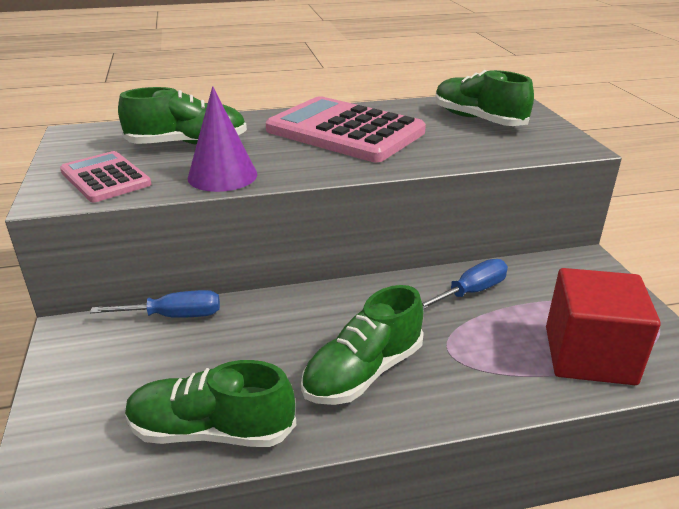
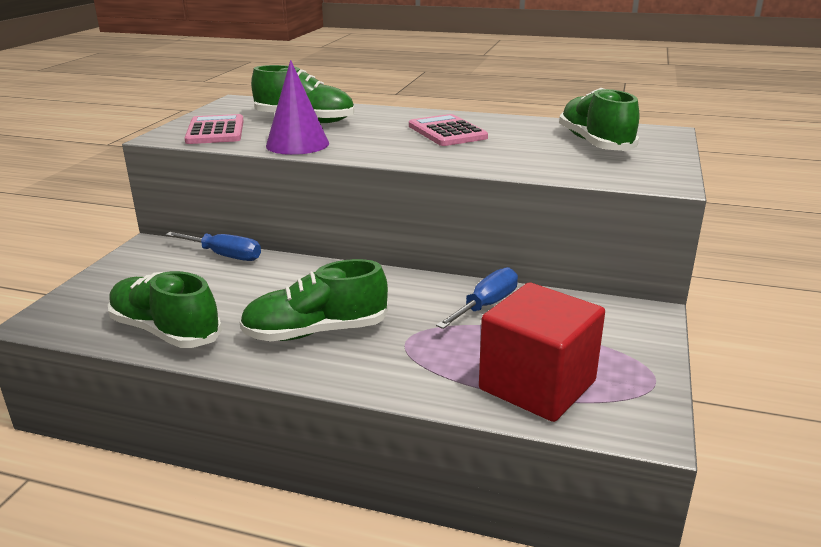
camera: 30 degrees right, 5 degrees down
pink calculator [266,96,426,162] -> pink calculator [409,114,488,146], size x0.56
blue screwdriver [422,259,508,309] -> blue screwdriver turned 45 degrees counterclockwise [436,267,518,329]

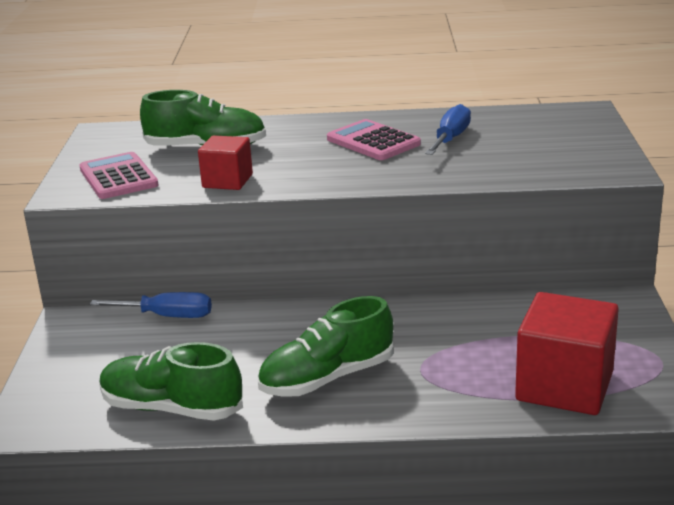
camera: 15 degrees left, 0 degrees up
purple cone [266,60,329,155] -> red cube [198,135,253,190]
blue screwdriver [436,267,518,329] -> blue screwdriver moved to [425,104,471,155]
green shoe [559,88,639,151] -> none

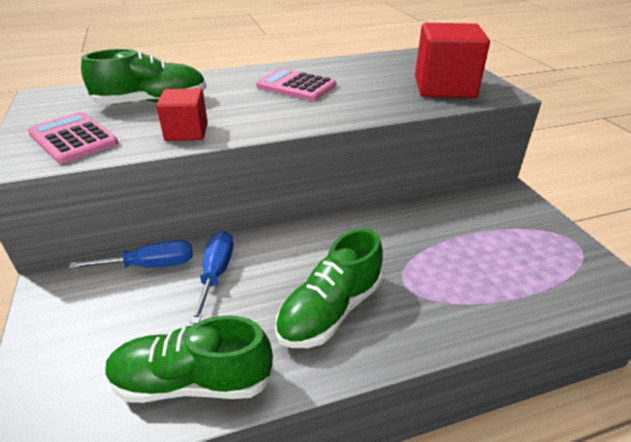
camera: 20 degrees left, 10 degrees up
blue screwdriver [425,104,471,155] -> blue screwdriver moved to [190,231,233,324]
red cube [515,292,619,415] -> red cube moved to [415,23,490,98]

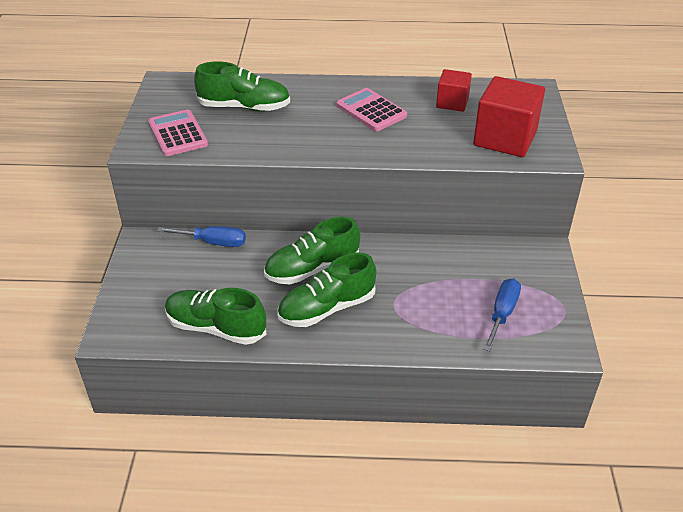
camera: 20 degrees right, 5 degrees up
red cube [156,88,208,141] -> red cube moved to [436,69,472,112]
blue screwdriver [190,231,233,324] -> blue screwdriver moved to [483,278,521,351]
none -> green shoe [264,217,360,284]

